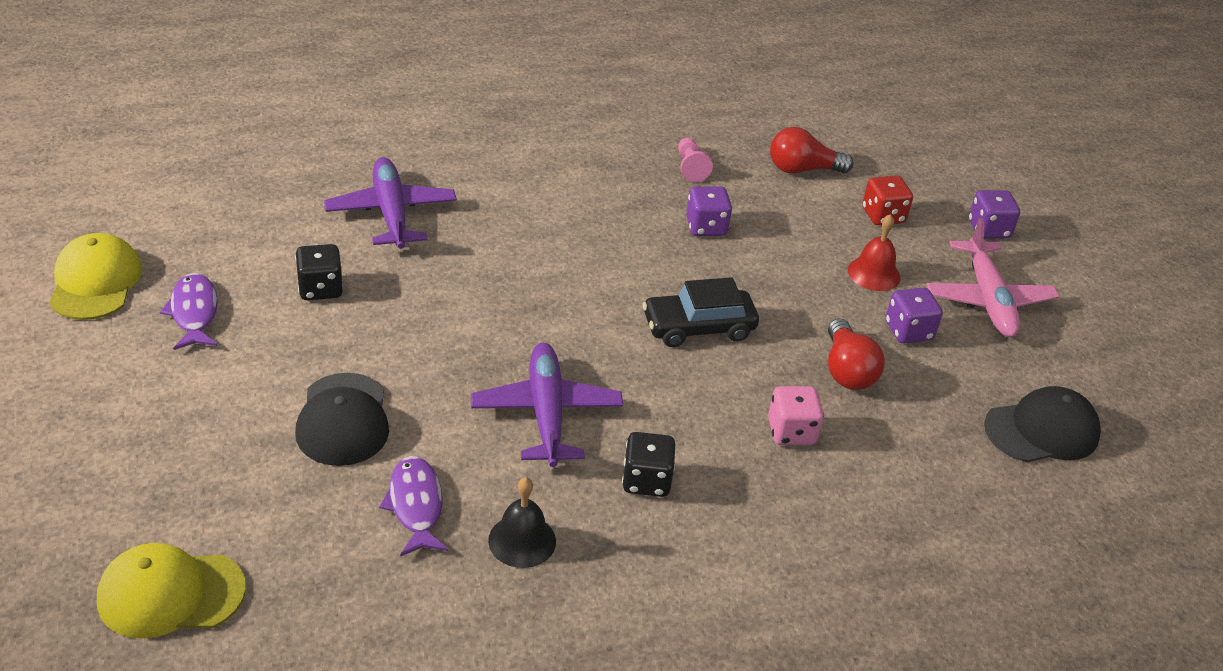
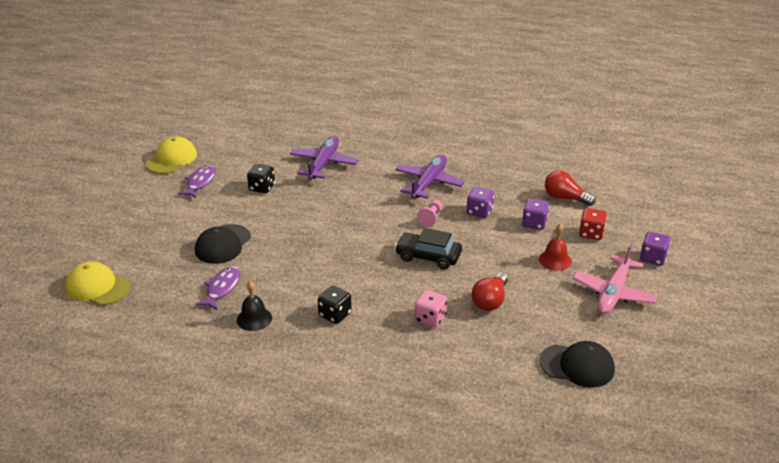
camera: 35 degrees right, 5 degrees down
purple plane [471,343,623,467] -> purple plane moved to [395,155,465,198]
pink pawn [678,138,713,182] -> pink pawn moved to [417,200,442,227]
purple dice [886,288,943,344] -> purple dice moved to [522,198,549,230]

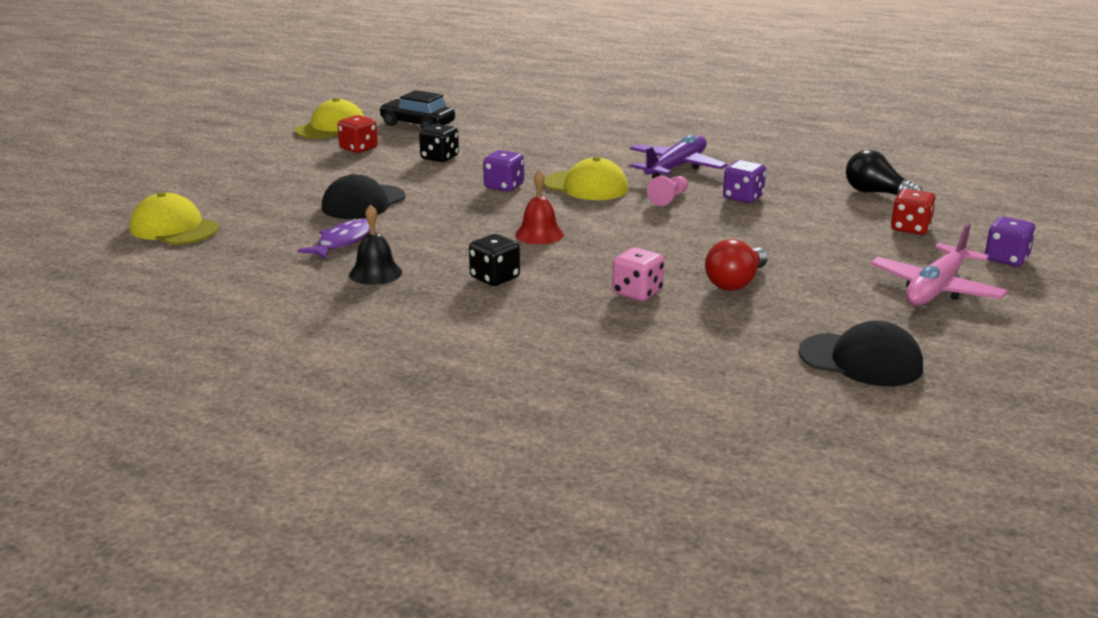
camera: 10 degrees right, 10 degrees down
purple fish [178,165,216,198] -> red dice [337,115,378,153]
purple plane [290,136,359,179] -> none
black car [395,228,462,269] -> black car moved to [379,90,455,129]
purple dice [522,198,549,230] -> purple dice moved to [483,150,524,192]
red bell [539,224,572,271] -> red bell moved to [515,170,564,244]
red light bulb [545,170,596,206] -> black light bulb [846,150,922,195]
none -> yellow cap [544,157,628,200]

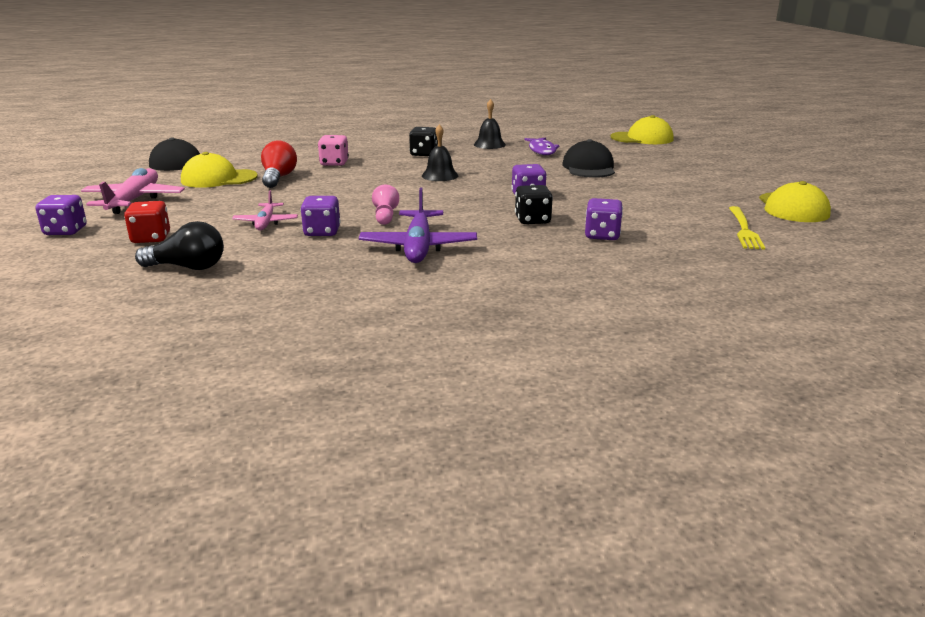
camera: 145 degrees right, 0 degrees up
red dice [337,115,378,153] -> none
black car [379,90,455,129] -> yellow fork [729,206,765,250]
black dice [419,124,459,162] -> black dice moved to [515,185,553,224]
red bell [515,170,564,244] -> black bell [422,124,458,181]
yellow cap [544,157,628,200] -> yellow cap moved to [181,152,258,188]
none -> pink plane [232,190,298,230]
none -> purple dice [585,198,623,240]

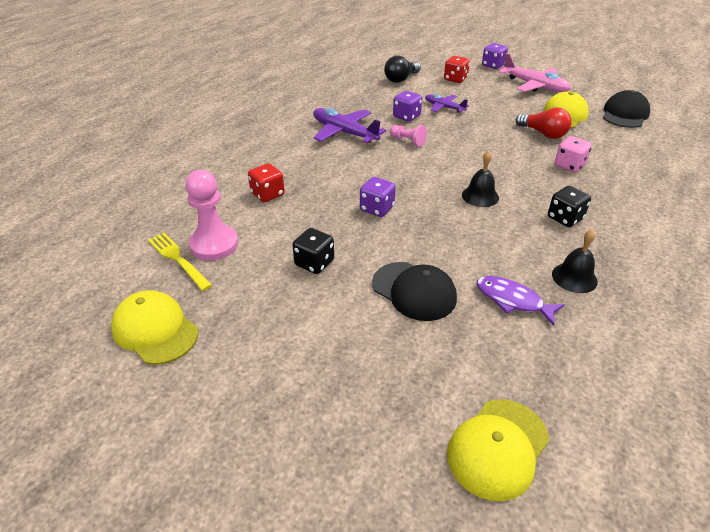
camera: 130 degrees right, 15 degrees up
pink plane [232,190,298,230] -> purple plane [425,94,469,113]
black dice [515,185,553,224] -> black dice moved to [292,228,334,274]
purple dice [585,198,623,240] -> red dice [248,163,285,202]
none -> pink pawn [185,170,238,260]

